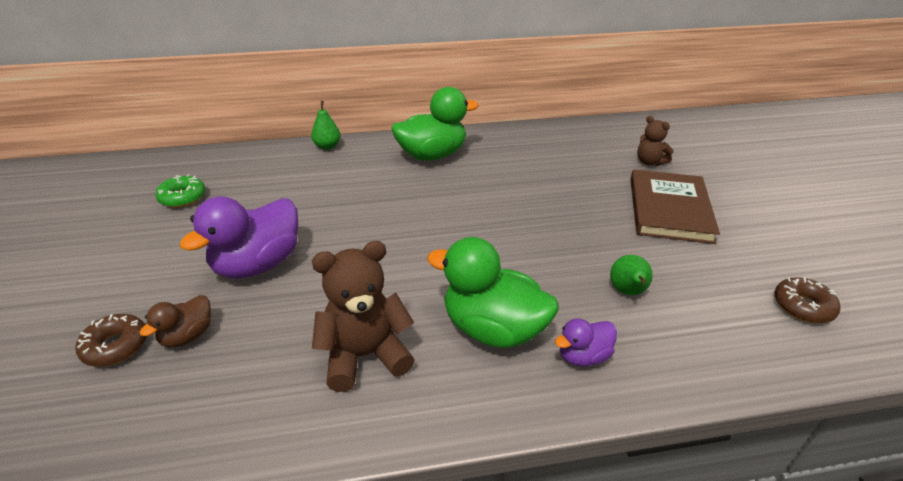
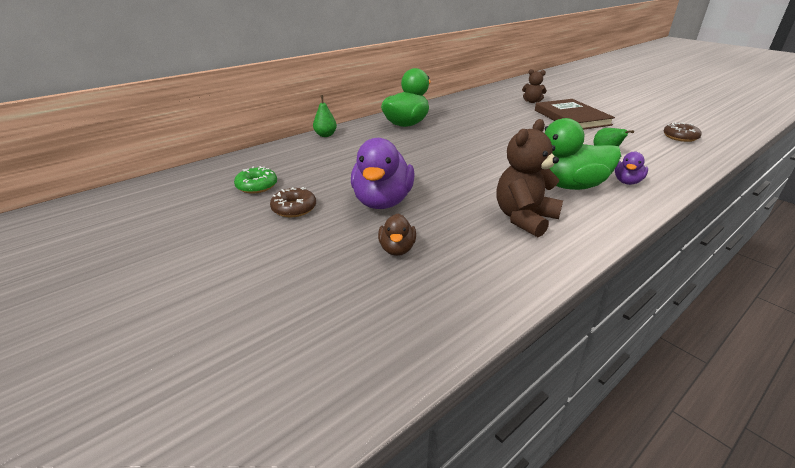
camera: 30 degrees left, 5 degrees down
brown donut [76,314,147,367] -> brown donut moved to [270,187,316,217]

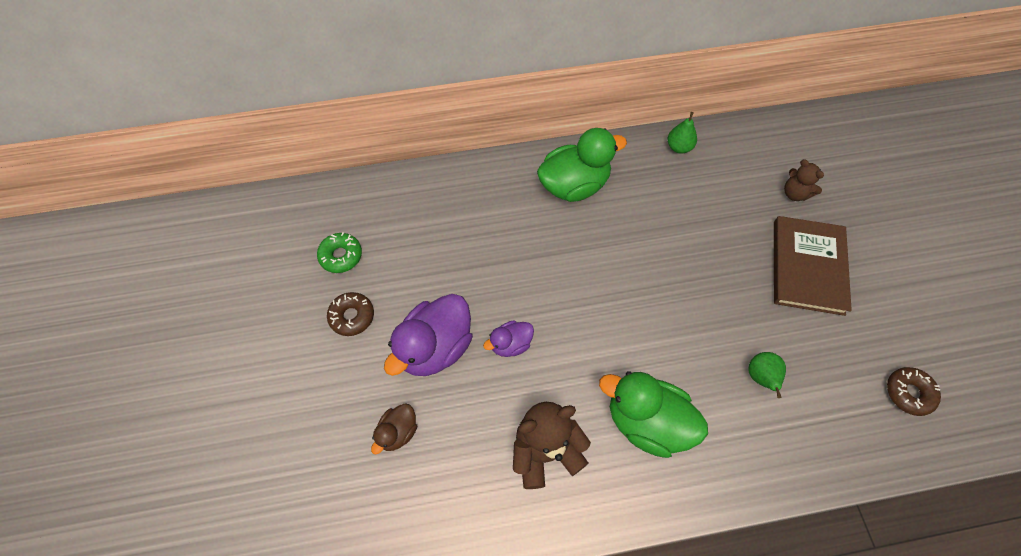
camera: 30 degrees right, 30 degrees up
green pear [313,95,337,137] -> green pear moved to [667,112,697,153]
purple duck [615,151,648,185] -> purple duck moved to [483,320,534,357]

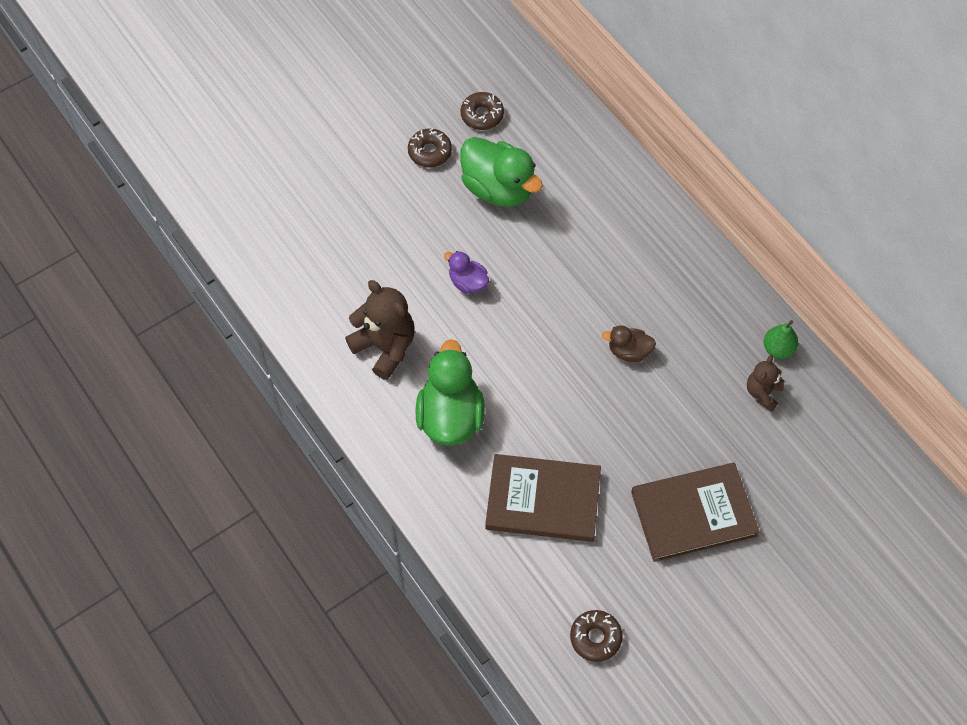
camera: 65 degrees right, 0 degrees up
green donut [317,232,362,273] -> brown donut [460,92,504,130]
brown duck [371,403,417,454] -> brown duck moved to [602,325,656,362]
purple duck [384,294,473,376] -> none
green duck [537,128,627,202] -> green duck moved to [460,137,543,207]
green pear [748,352,786,398] -> brown book [485,454,601,542]
brown teddy bear [784,159,824,201] -> brown teddy bear moved to [747,355,784,412]

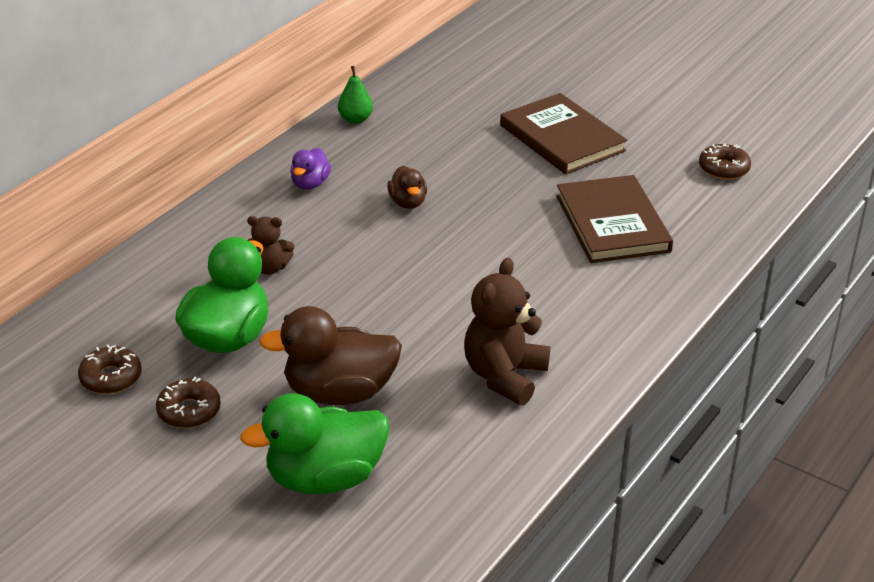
camera: 110 degrees left, 25 degrees down
green duck [415,339,485,446] -> green duck moved to [240,393,389,494]
purple duck [444,251,489,294] -> purple duck moved to [290,148,331,190]
brown teddy bear [747,355,784,412] -> brown teddy bear moved to [247,216,294,275]
none -> brown duck [259,306,402,405]

